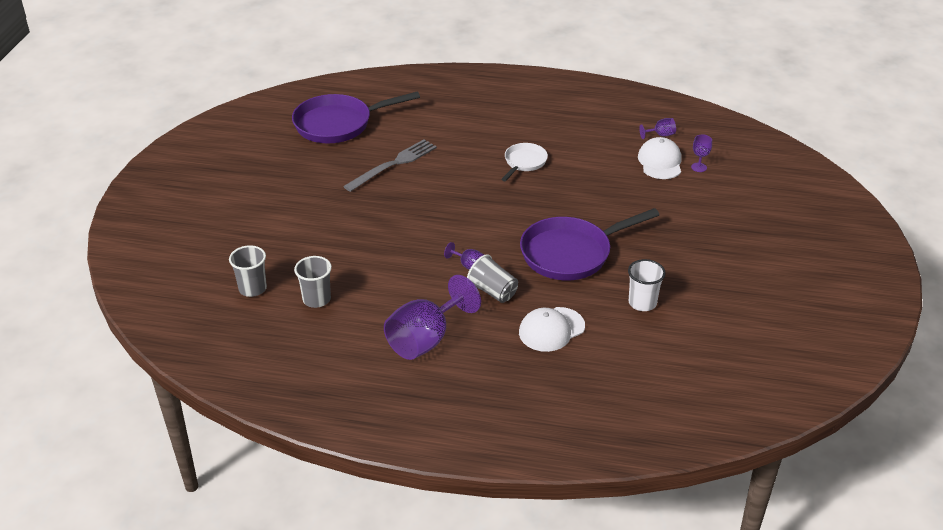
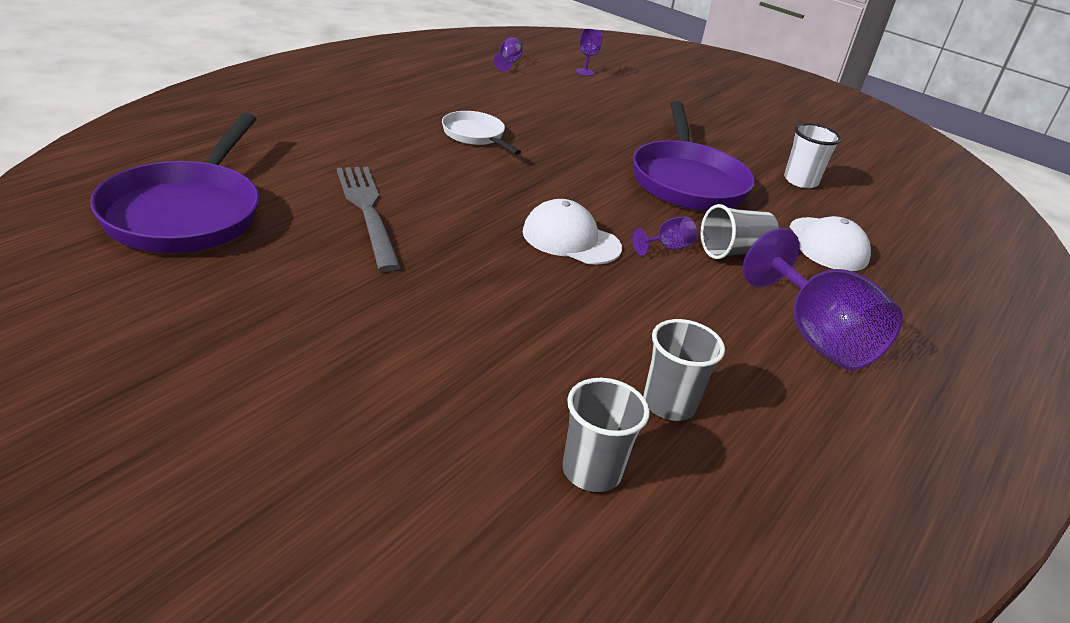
camera: 70 degrees left, 5 degrees down
white cap [638,137,681,179] -> white cap moved to [523,199,622,265]

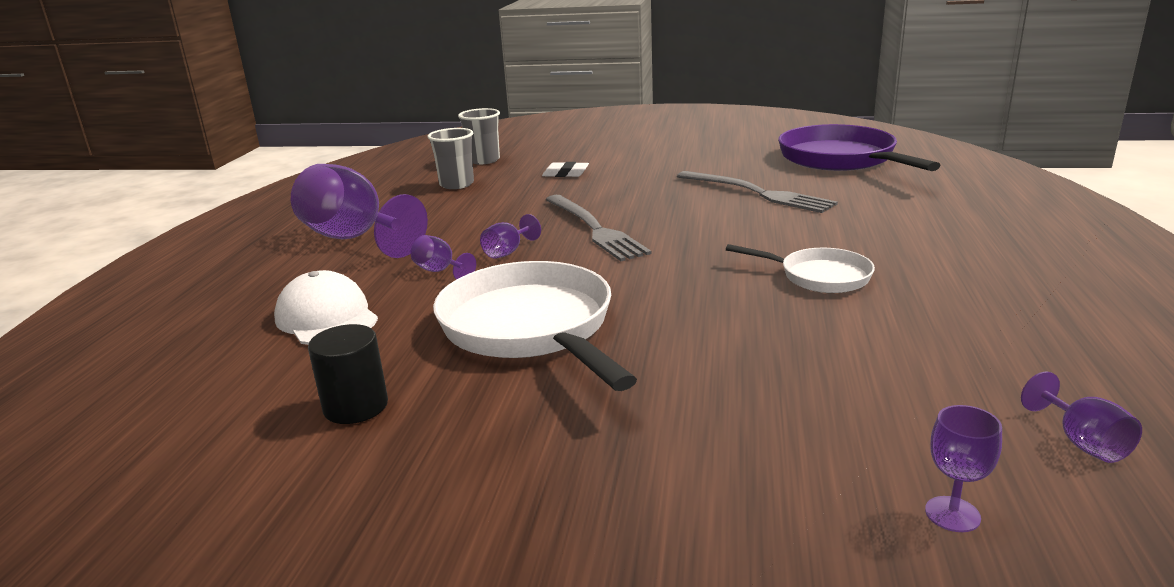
camera: 160 degrees right, 10 degrees down
white cap [523,199,622,265] -> grey fork [546,195,651,261]
purple pan [633,101,755,211] -> white pan [433,261,637,391]
grey cup [700,204,779,259] -> purple goblet [410,235,476,279]
white cup [784,123,841,188] -> black cylinder [308,324,388,424]
none -> white eraser [542,162,589,177]

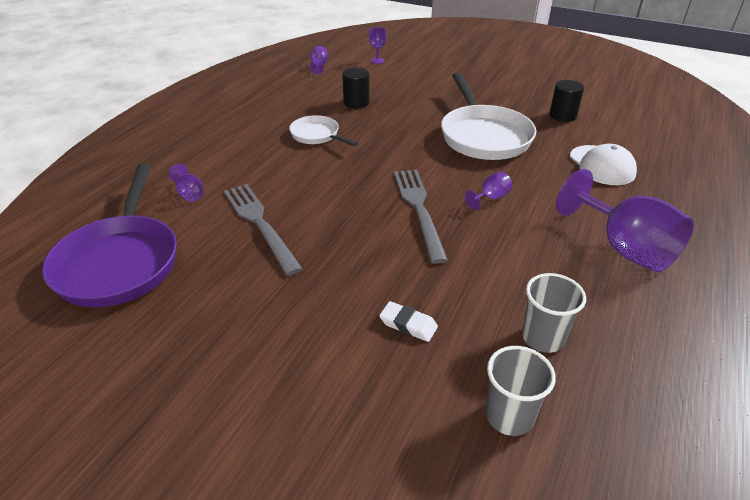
camera: 165 degrees left, 15 degrees up
purple goblet [410,235,476,279] -> purple goblet moved to [168,164,204,202]
none -> black cylinder [342,68,369,108]

